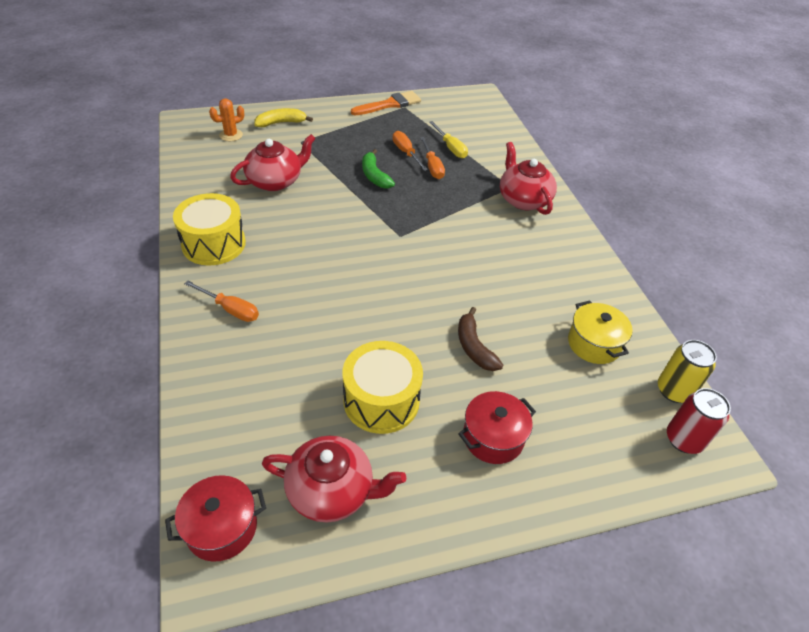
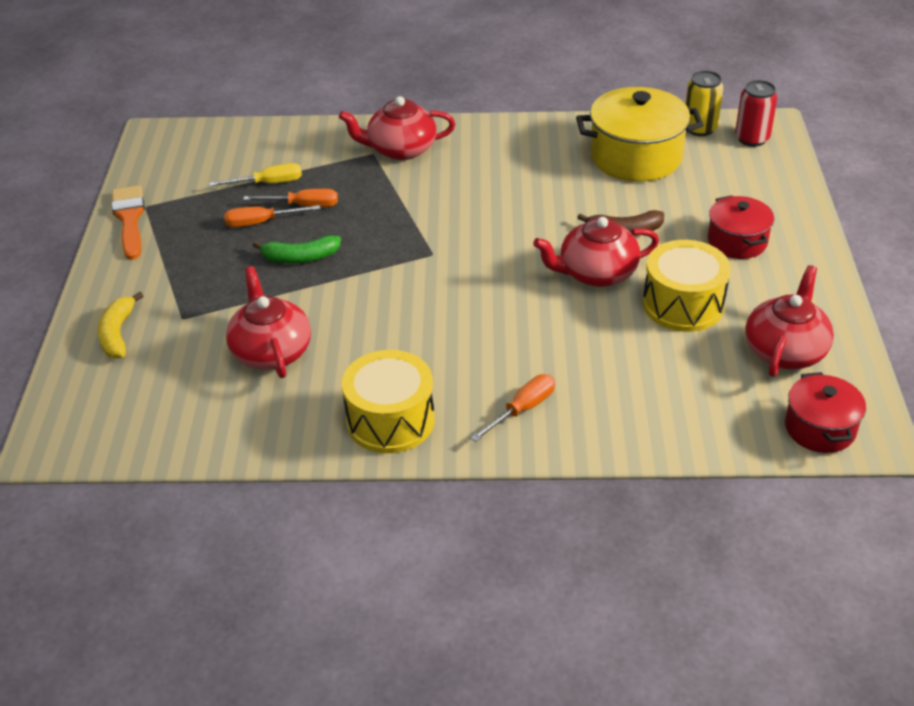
camera: 70 degrees left, 5 degrees down
orange cactus [209,99,244,141] -> none
yellow pot [568,301,633,364] -> yellow pot [576,87,703,182], size x1.68
none -> red teapot [533,217,659,287]

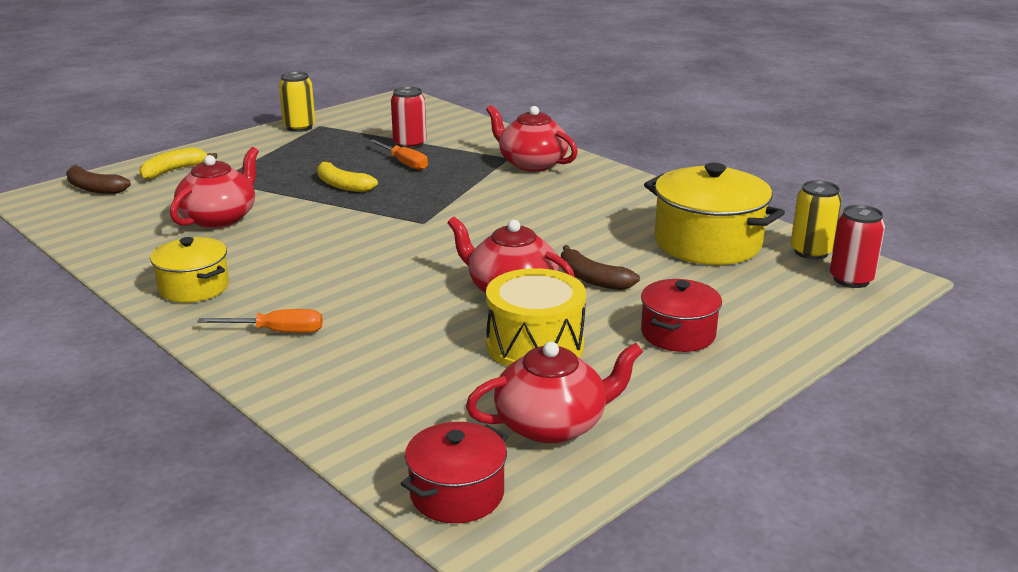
camera: 45 degrees right, 15 degrees down
orange brush [112,185,145,260] -> yellow can [279,71,315,132]
yellow screwdriver [209,163,302,186] -> red can [391,86,427,149]
orange screwdriver [224,205,321,227] -> none
green banana [253,235,341,263] -> yellow banana [317,160,378,192]
yellow drum [342,350,435,453] -> yellow pot [150,237,229,303]
none -> brown banana [66,165,131,194]

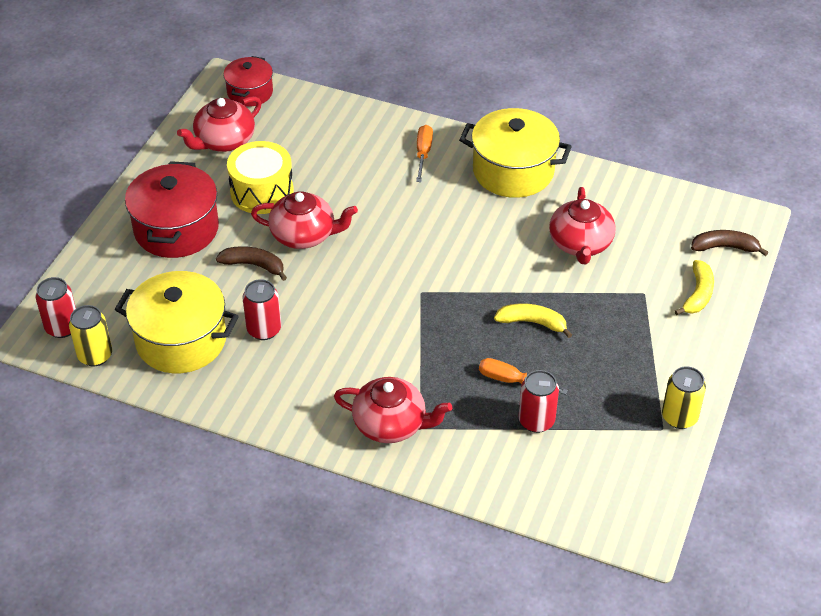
camera: 155 degrees right, 20 degrees up
yellow pot [150,237,229,303] -> yellow pot [459,108,572,198], size x1.68
orange screwdriver [197,309,323,333] -> orange screwdriver turned 120 degrees clockwise [416,125,433,182]
red pot [641,279,722,352] -> red pot [125,161,219,258], size x1.68
none -> red can [243,279,281,340]

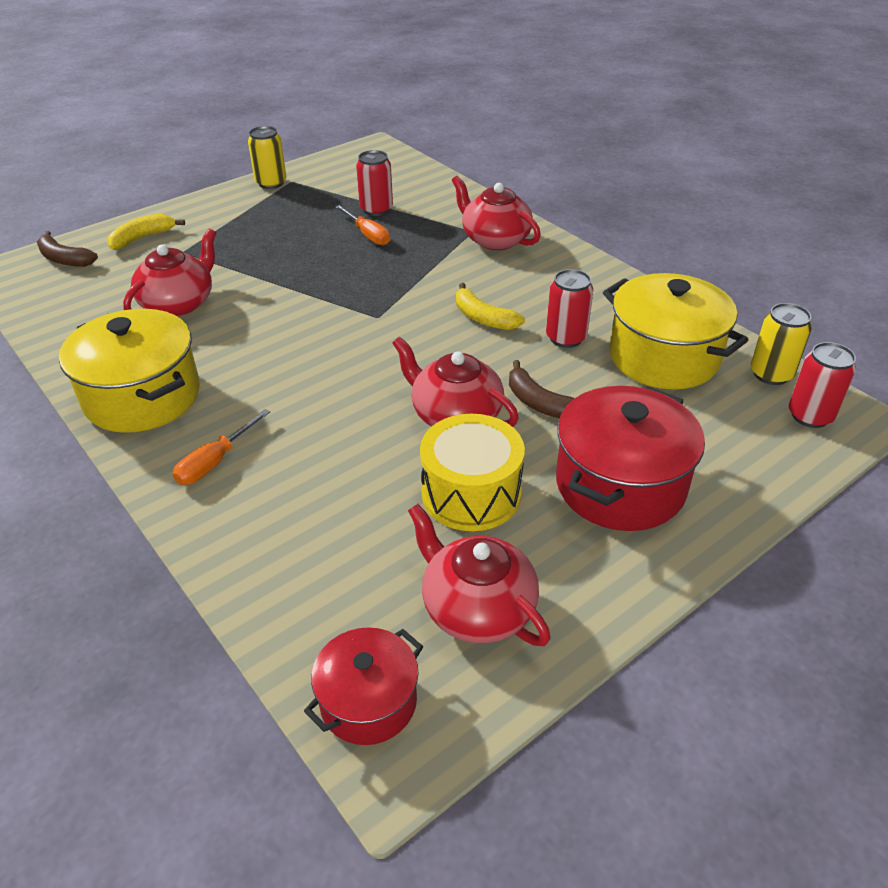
camera: 150 degrees left, 5 degrees down
red teapot [177,96,262,152] -> red teapot turned 120 degrees counterclockwise [408,504,550,646]
yellow banana [494,304,572,338] -> yellow banana moved to [456,283,525,330]

